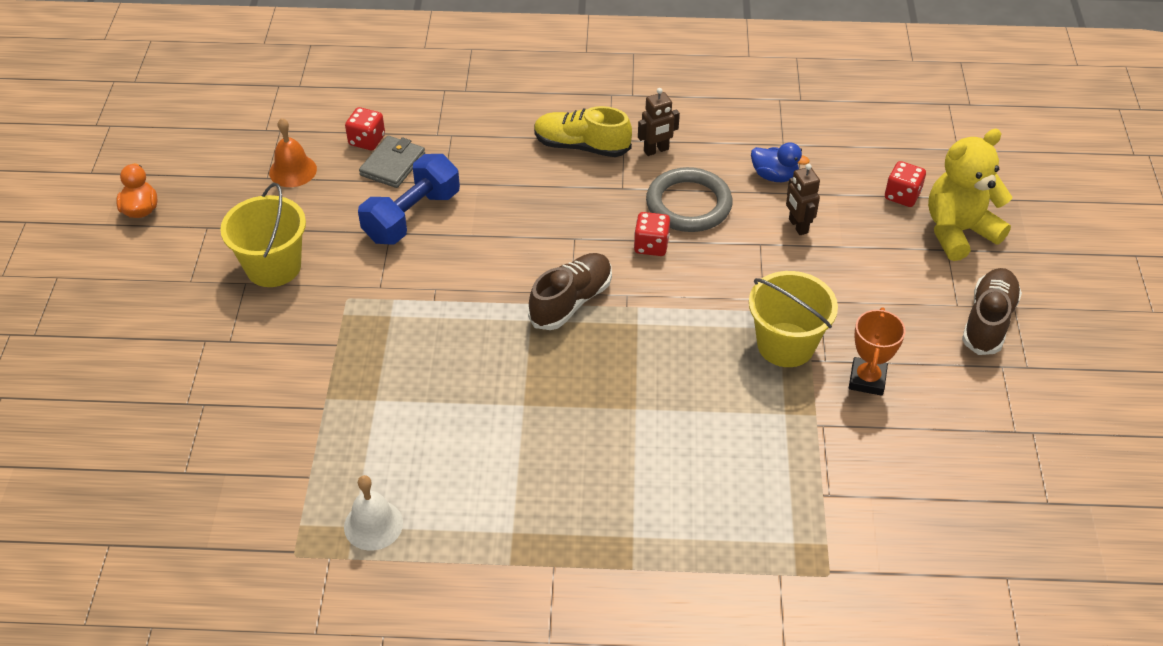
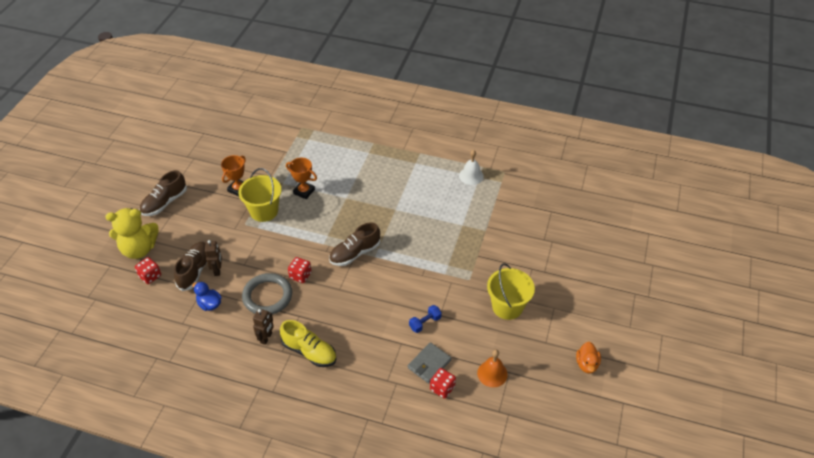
camera: 165 degrees left, 0 degrees up
blue dumbbell [358,154,460,244] -> blue dumbbell [409,305,442,333], size x0.52
brown robot [638,88,680,156] -> brown robot turned 120 degrees clockwise [253,308,274,345]
none -> brown shoe [174,242,207,291]
none -> orange trophy [286,158,317,199]

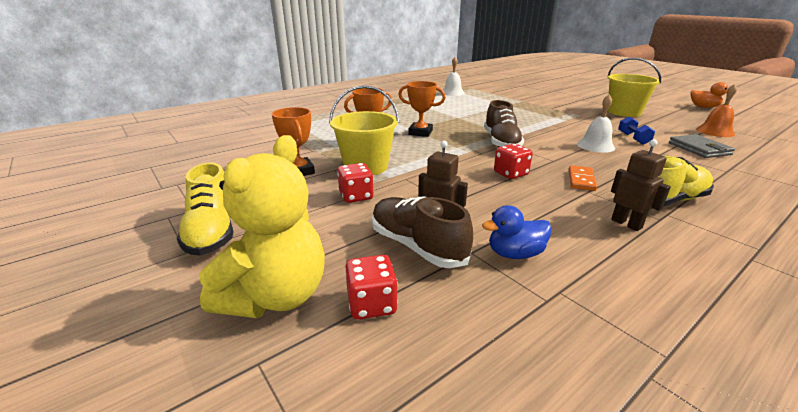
camera: 55 degrees left, 20 degrees down
brown shoe [140,170,187,216] -> yellow shoe [177,163,234,256]
grey ring [242,273,292,315] -> none
red dice [430,368,456,399] -> red dice moved to [337,163,374,203]
none -> orange trophy [398,81,446,137]
none -> orange domino [569,165,597,191]
none -> white bell [577,94,615,153]

